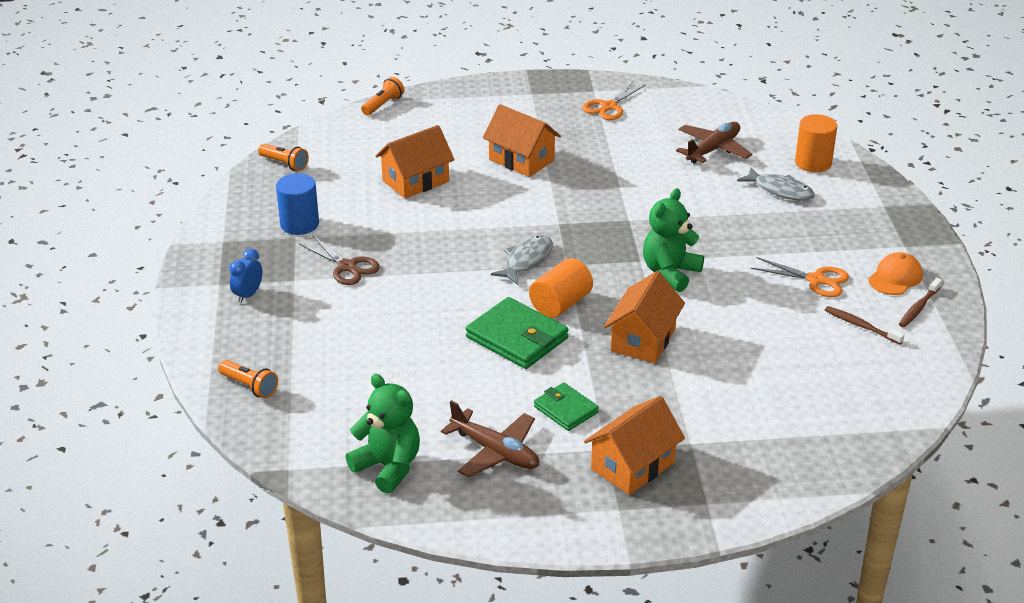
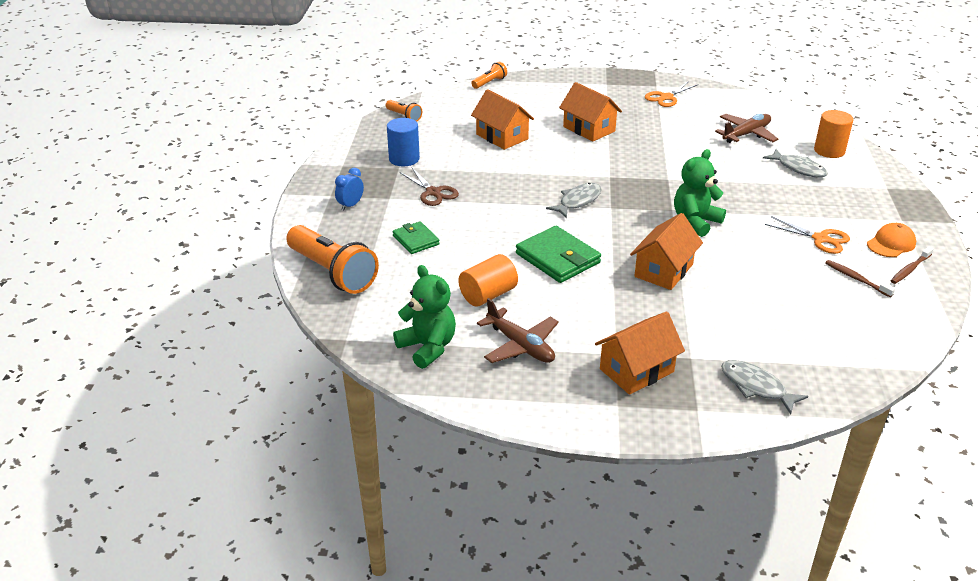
camera: 10 degrees right, 0 degrees up
orange flashlight [218,360,278,398] -> orange flashlight [286,225,379,294], size x2.07
orange house [375,125,455,199] -> orange house turned 75 degrees clockwise [471,89,534,150]
orange cylinder [529,258,593,318] -> orange cylinder moved to [458,254,518,307]
green wallet [534,383,599,431] -> green wallet moved to [393,221,440,254]
none -> grey fish [721,360,808,414]

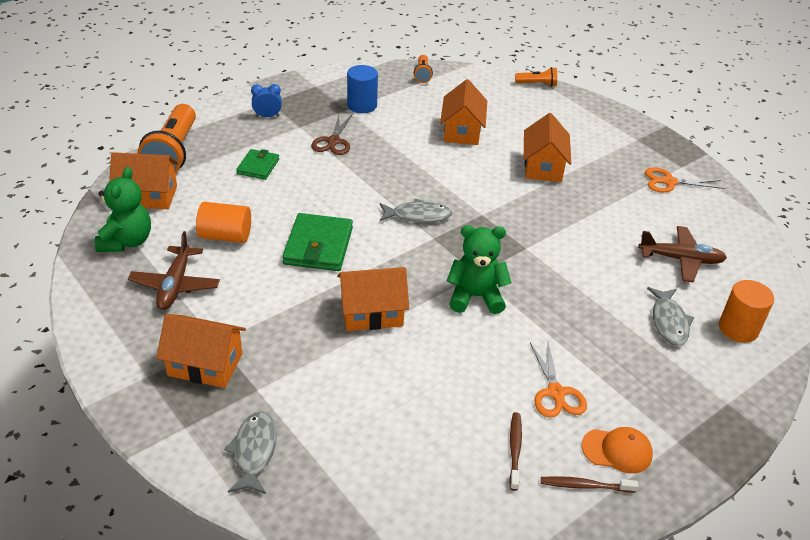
camera: 45 degrees right, 5 degrees up
none -> orange house [109,152,178,209]

